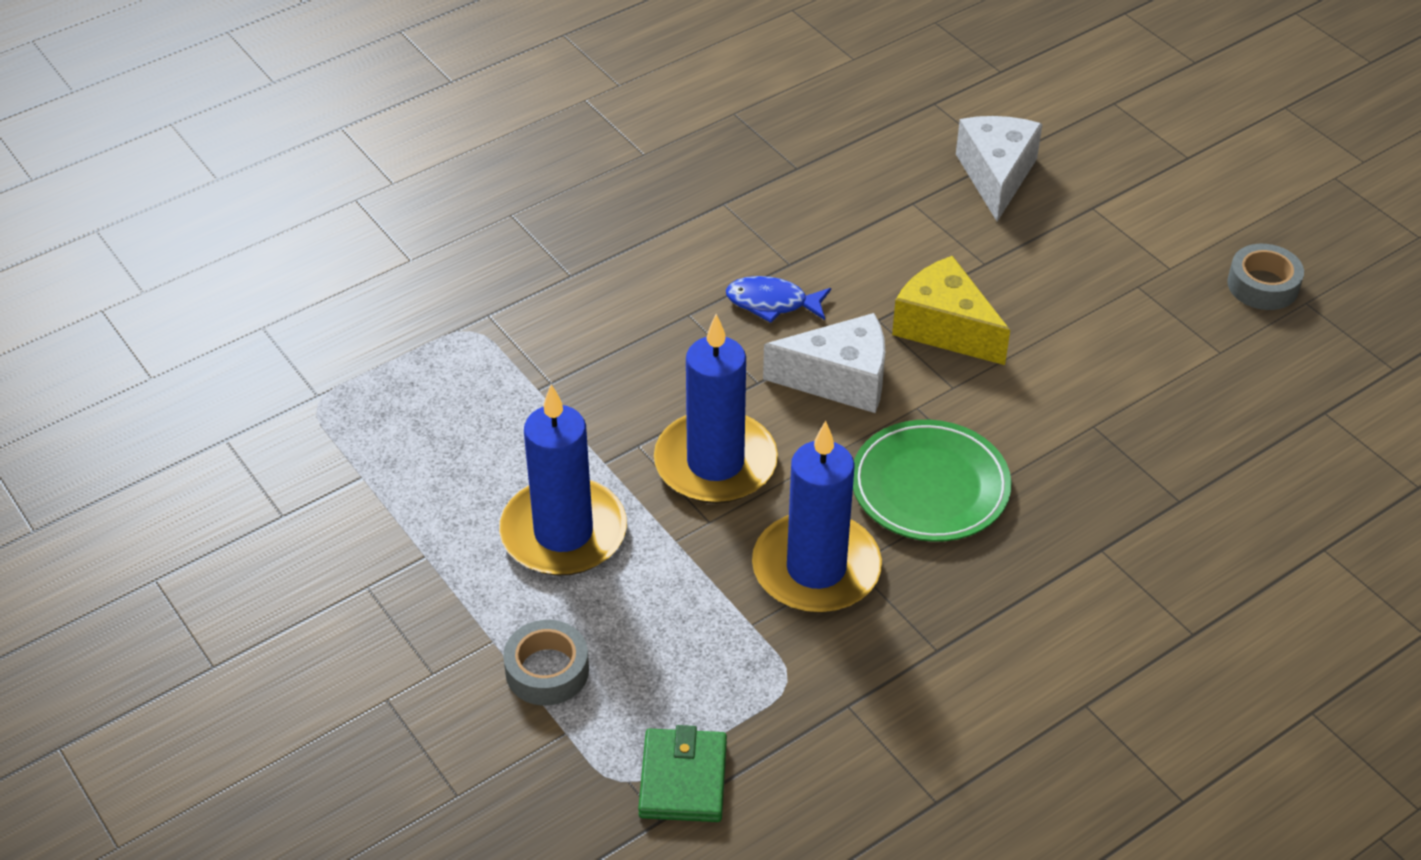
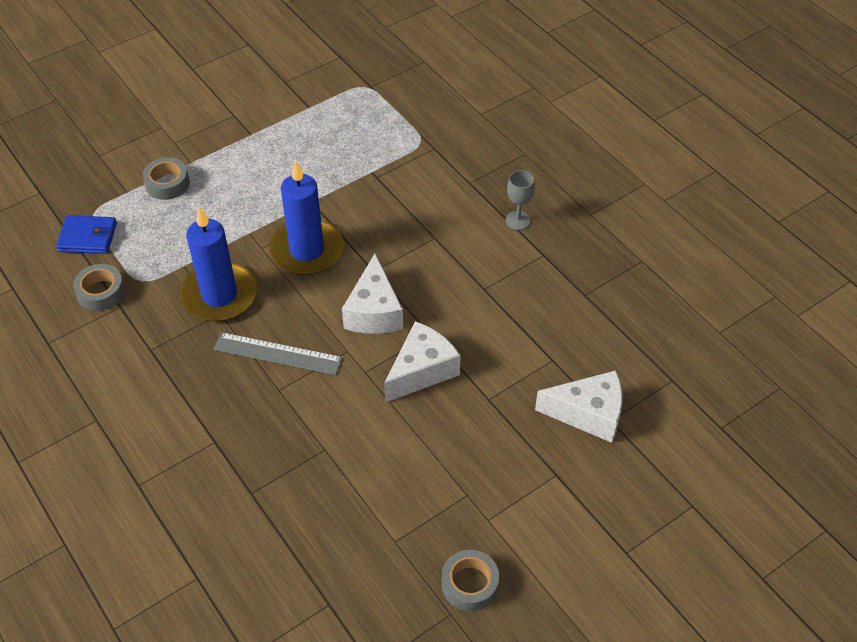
camera: 90 degrees right, 5 degrees up
blue candle [499,384,627,576] -> none
green wallet [638,725,727,822] -> blue wallet [56,215,117,254]
blue fish [726,276,831,323] -> none
green plate [853,420,1011,542] -> grey ruler [214,332,342,375]
yellow cheese [892,256,1010,365] -> white cheese [384,321,461,403]
none -> grey tape [73,264,125,311]
none -> grey goblet [506,170,535,230]

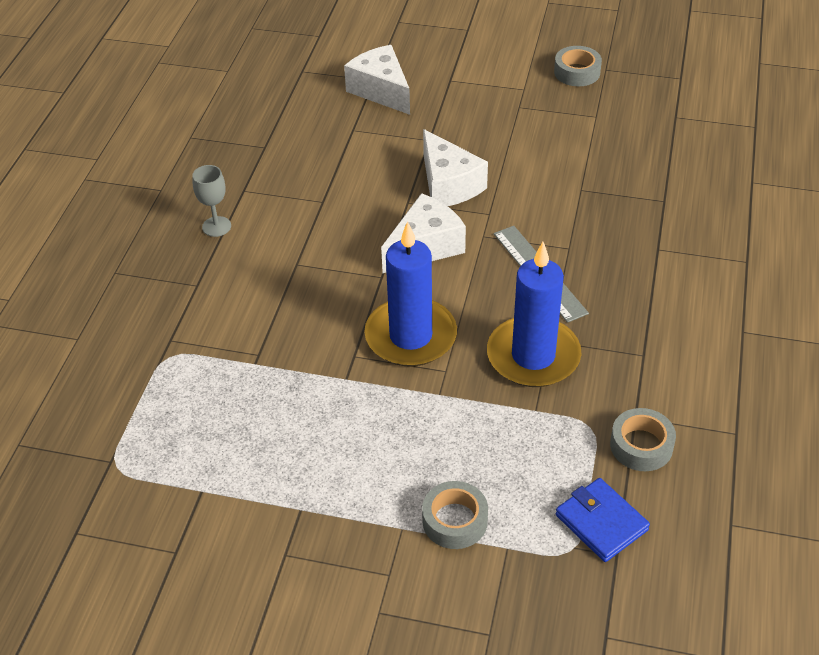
camera: 130 degrees left, 5 degrees down
white cheese [384,321,461,403] -> white cheese turned 120 degrees counterclockwise [423,129,488,206]

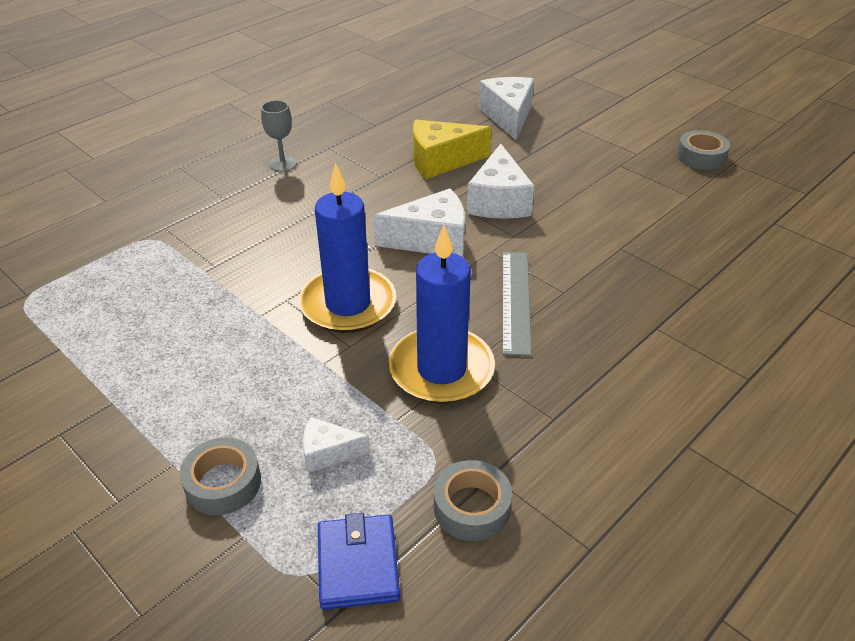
camera: 30 degrees right, 5 degrees down
none -> white cheese [303,417,370,473]
none -> yellow cheese [413,120,492,179]

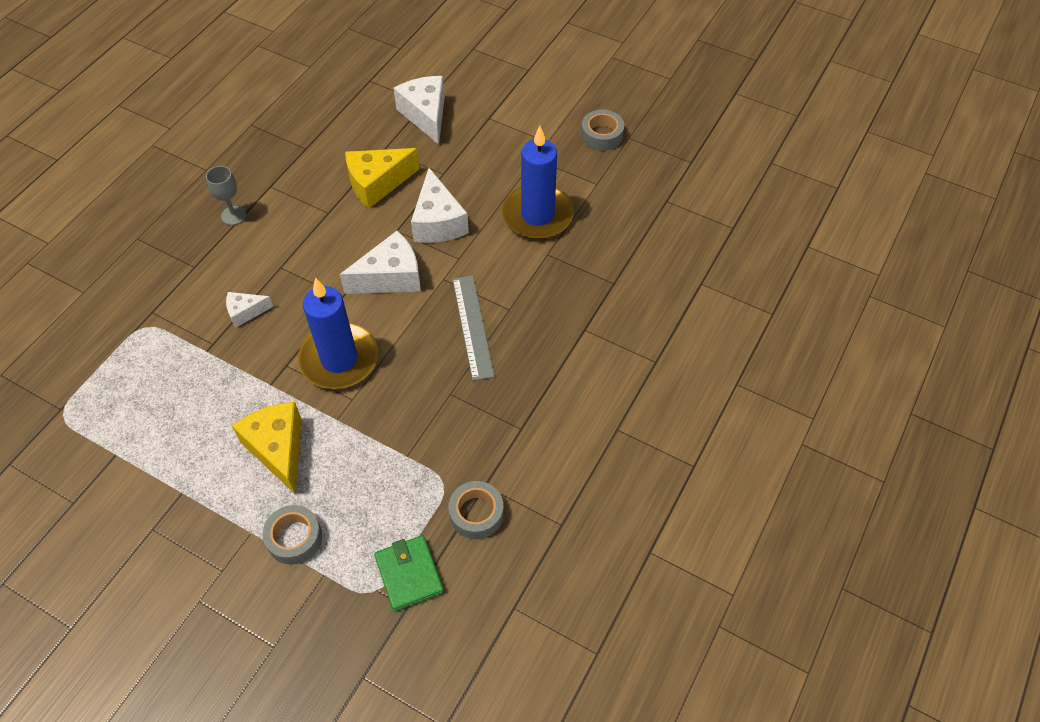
camera: 15 degrees left, 15 degrees up
white cheese [303,417,370,473] -> white cheese moved to [226,292,273,328]
blue wallet [318,513,400,610] -> green wallet [374,535,444,611]
blue candle [389,225,495,404] -> blue candle moved to [502,126,574,239]
none -> yellow cheese [232,402,302,495]

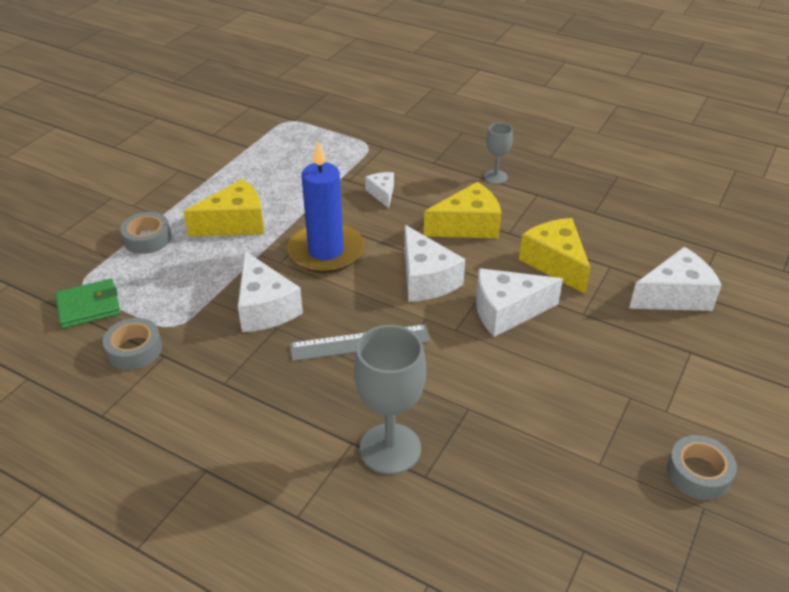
camera: 90 degrees right, 15 degrees down
blue candle [502,126,574,239] -> none
none -> white cheese [238,251,303,332]
none -> grey goblet [354,325,426,474]
none -> yellow cheese [424,182,501,238]

